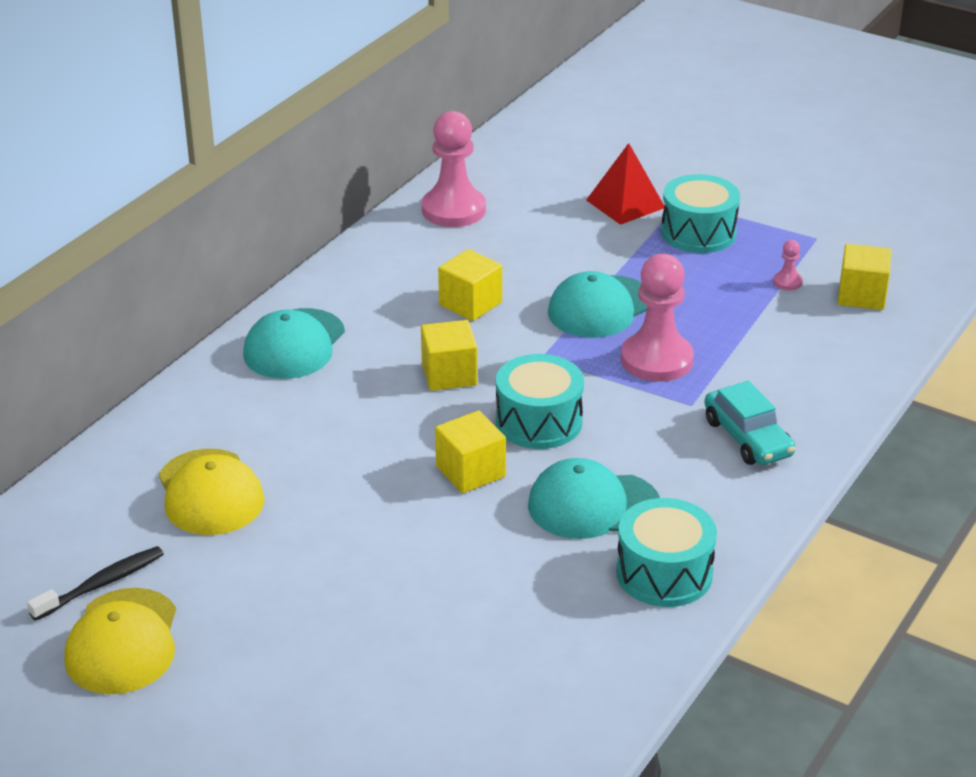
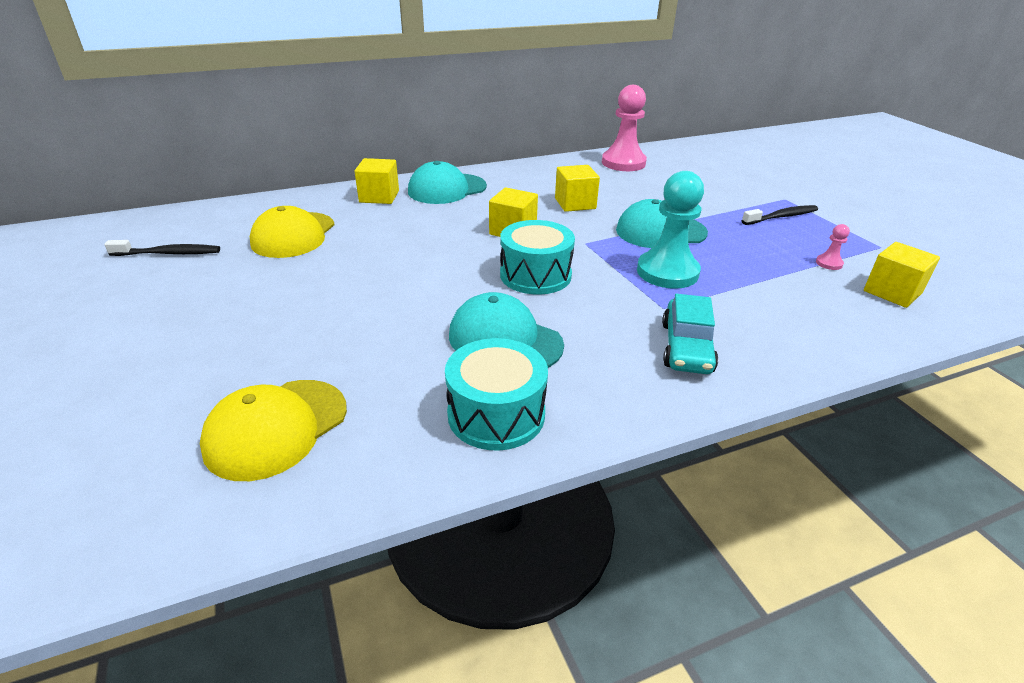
camera: 35 degrees right, 0 degrees up
yellow cap [64,588,176,694] -> yellow cap moved to [200,380,347,481]
yellow cube [435,411,506,493] -> yellow cube moved to [355,158,399,204]
red pyramid [586,143,664,225] -> none
pink pawn [621,254,694,382] -> turquoise pawn [637,171,704,289]
turquoise drum [661,174,740,253] -> black toothbrush [742,205,818,225]

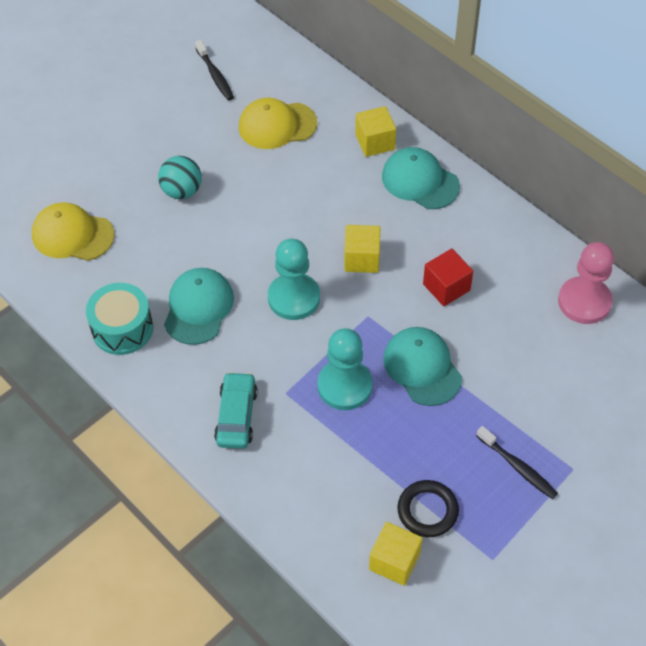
camera: 70 degrees right, 20 degrees up
turquoise drum [500,220,575,295] -> turquoise pawn [268,239,320,320]
yellow cube [555,165,600,212] -> red cube [423,249,473,306]
turquoise car [662,294,718,374] -> turquoise car turned 105 degrees clockwise [214,372,258,449]
pink pawn [816,224,850,270] -> black ring [397,480,459,537]
none -> turquoise ball [158,156,202,199]

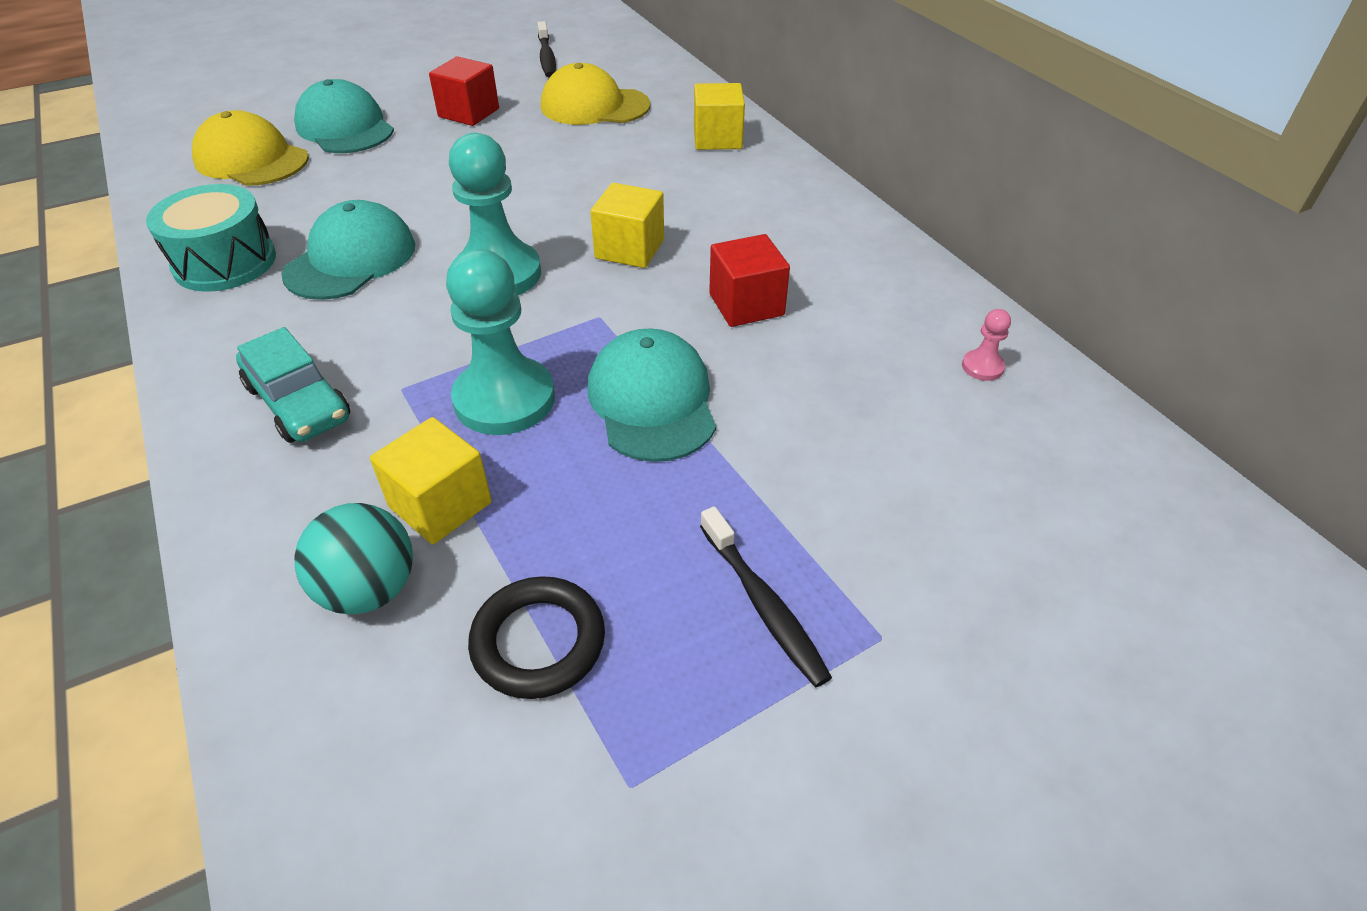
camera: 15 degrees right, 10 degrees down
turquoise ball [158,156,202,199] -> turquoise ball moved to [294,503,413,615]
turquoise car [214,372,258,449] -> turquoise car turned 120 degrees clockwise [236,327,350,443]
yellow cube [369,522,422,586] -> yellow cube moved to [370,417,492,544]
turquoise cap [382,147,460,209] -> turquoise cap moved to [294,79,394,153]
pink pawn [558,242,614,324] -> pink pawn [962,309,1011,381], size x0.42
none -> red cube [429,56,499,126]

